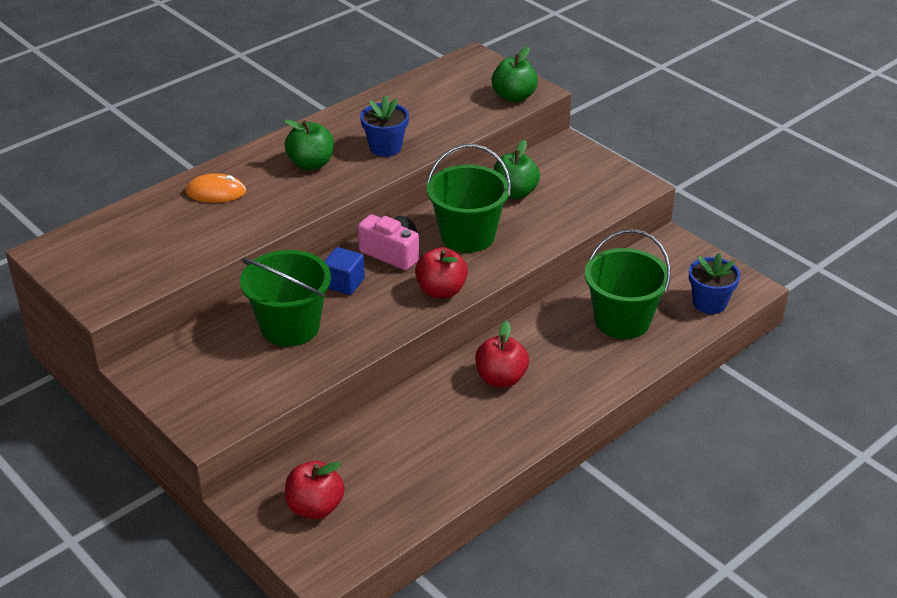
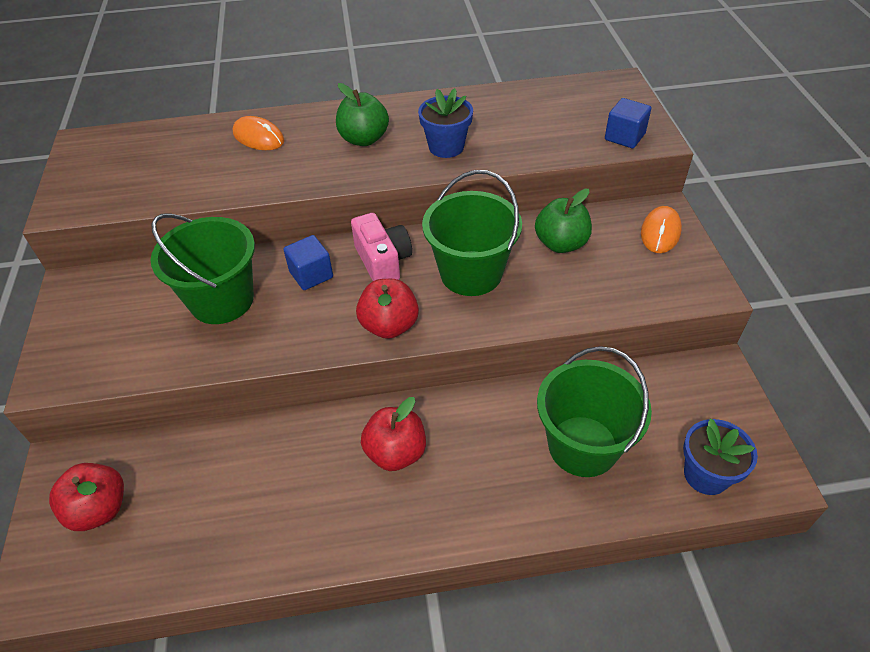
camera: 35 degrees right, 10 degrees up
green apple [492,46,538,102] -> blue cube [605,98,651,148]
none -> orange mouse [641,206,682,253]

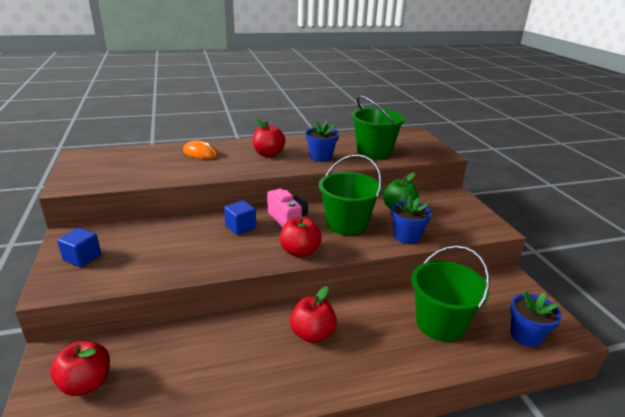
camera: 10 degrees left, 20 degrees down
green bucket [151,214,255,324] -> green bucket moved to [351,96,405,159]
green apple [336,83,389,146] -> red apple [253,119,285,157]
blue cube [605,98,651,148] -> blue cube moved to [57,228,101,267]
orange mouse [641,206,682,253] -> none
none -> blue flower pot [391,195,431,244]

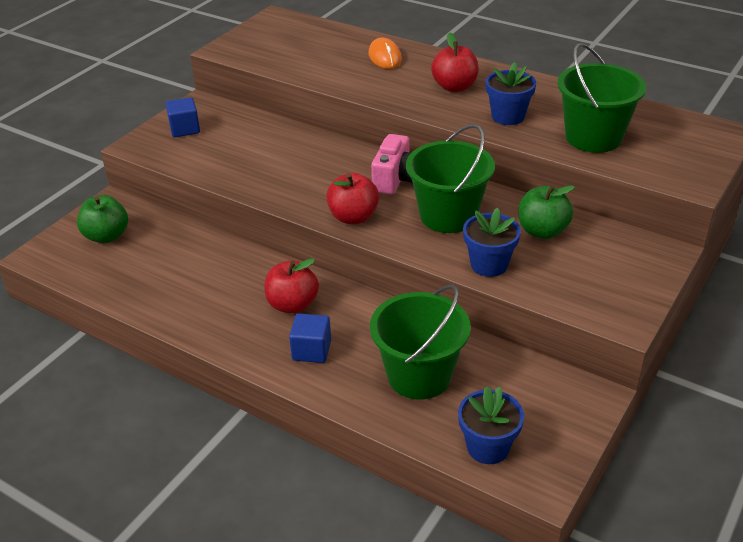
camera: 50 degrees right, 10 degrees up
red apple [50,341,110,396] -> green apple [77,195,128,243]
blue cube [224,200,256,235] -> blue cube moved to [289,313,331,363]

